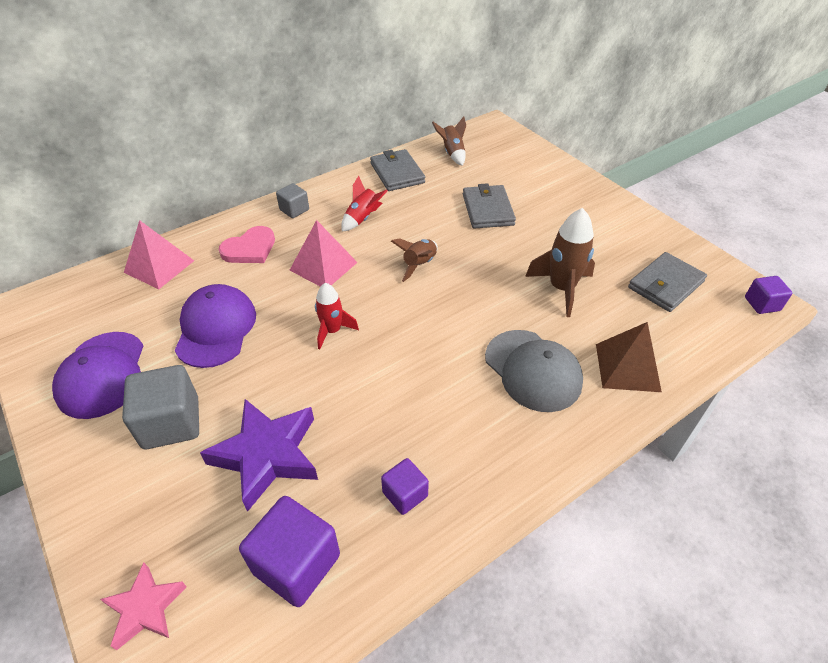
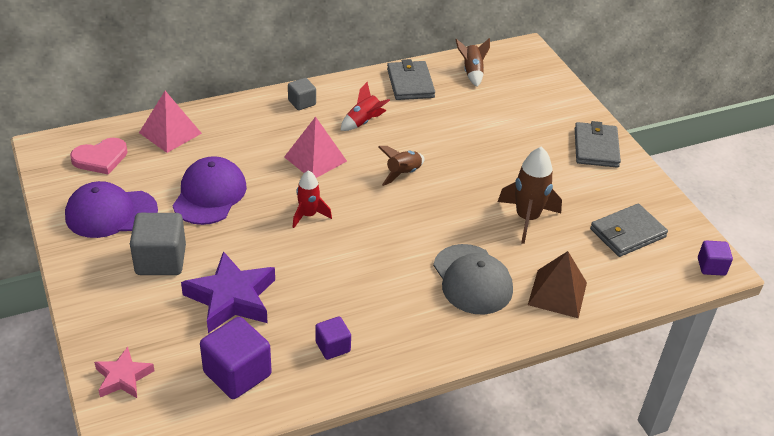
camera: 10 degrees right, 5 degrees down
purple cap [52,332,144,419] -> purple cap turned 75 degrees clockwise [65,181,158,238]
pink heart [219,226,275,263] -> pink heart moved to [70,138,128,175]
grey wallet [463,183,516,229] -> grey wallet moved to [575,121,621,168]

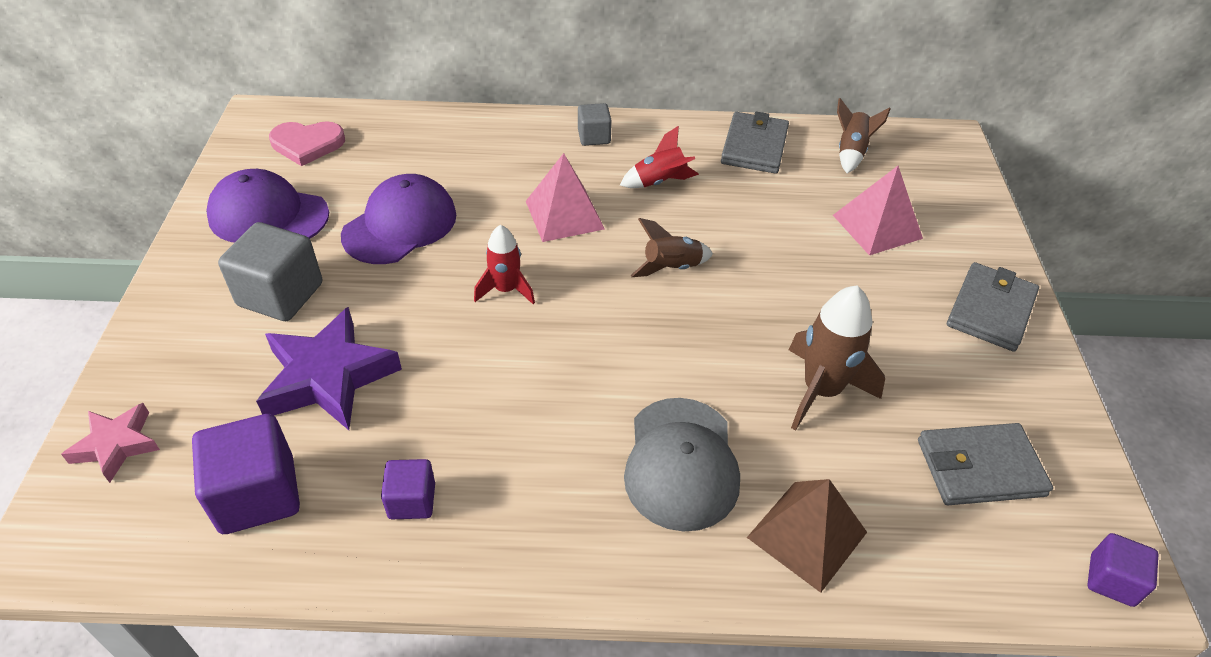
camera: 25 degrees right, 5 degrees up
pink pyramid [139,91,202,153] -> pink pyramid moved to [833,166,923,255]

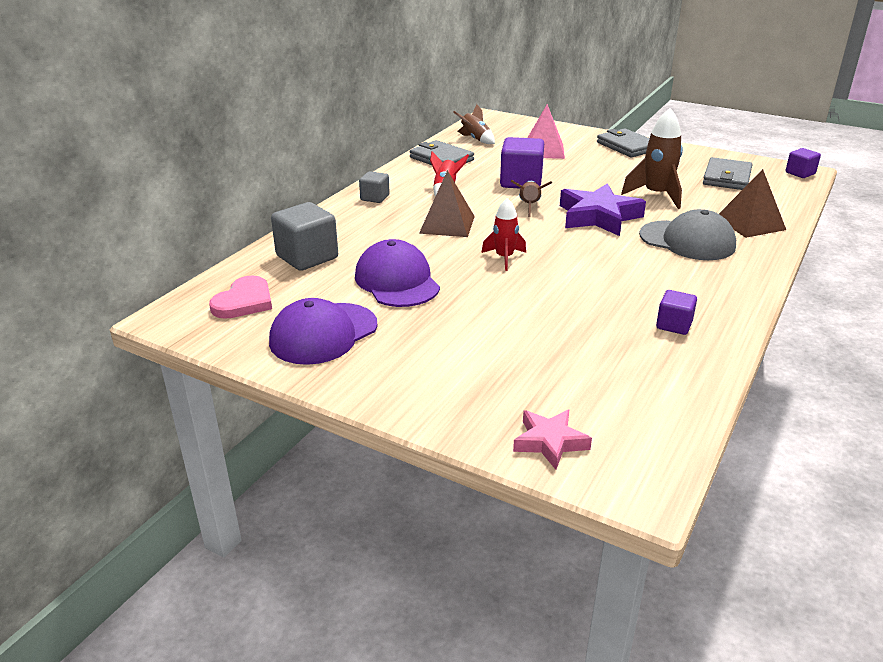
camera: 60 degrees left, 15 degrees down
purple cube [192,414,300,534] -> purple cube moved to [500,137,544,189]
grey cube [218,222,322,321] -> grey cube moved to [271,202,338,271]
purple star [256,307,402,430] -> purple star moved to [560,183,646,236]
pink pyramid [526,153,605,242] -> brown pyramid [419,170,475,237]

